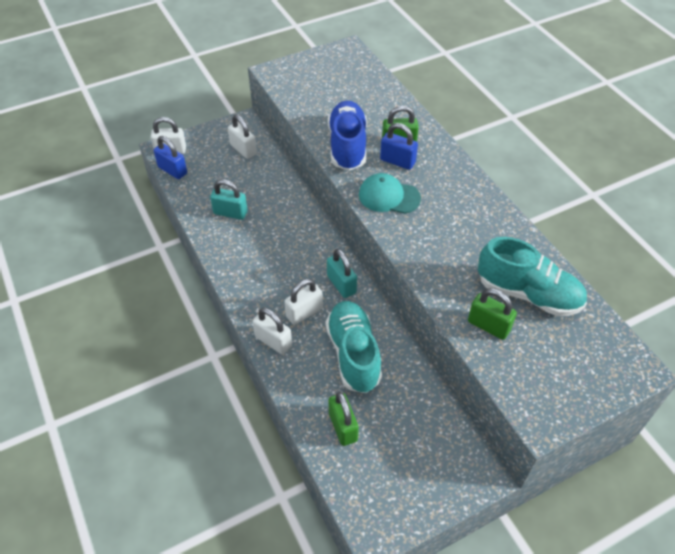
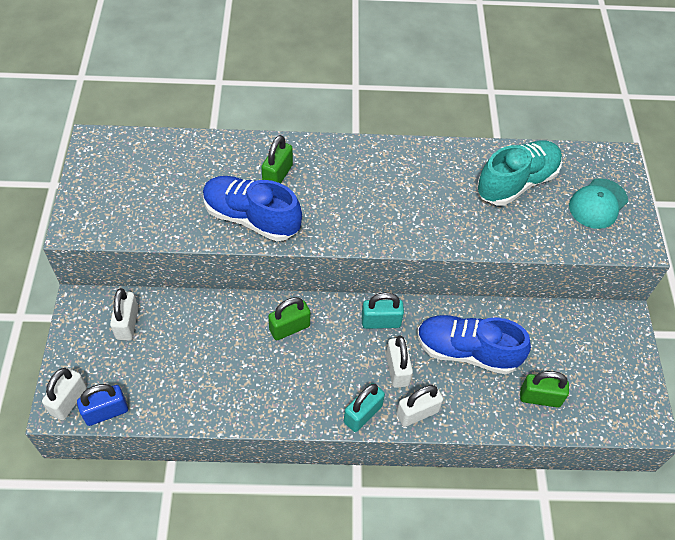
camera: 65 degrees left, 5 degrees up
turquoise padlock [210,179,248,220] -> turquoise padlock moved to [344,383,385,432]
white padlock [228,115,257,159] -> white padlock turned 75 degrees counterclockwise [110,288,139,341]
turquoise shoe [325,301,382,393] -> blue shoe [417,315,531,375]
turquoise cap [359,173,421,214] -> turquoise cap moved to [569,178,628,229]
blue padlock [380,123,418,170] -> none
green padlock [468,288,517,340] -> green padlock moved to [268,297,310,340]

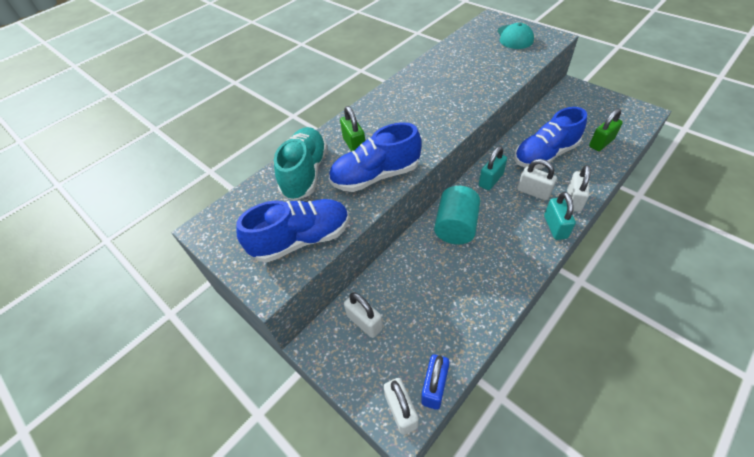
camera: 40 degrees left, 5 degrees down
green padlock [268,297,310,340] -> turquoise cylinder [434,186,480,244]
turquoise shoe [477,140,562,206] -> turquoise shoe moved to [274,127,328,201]
none -> blue shoe [237,199,349,262]

